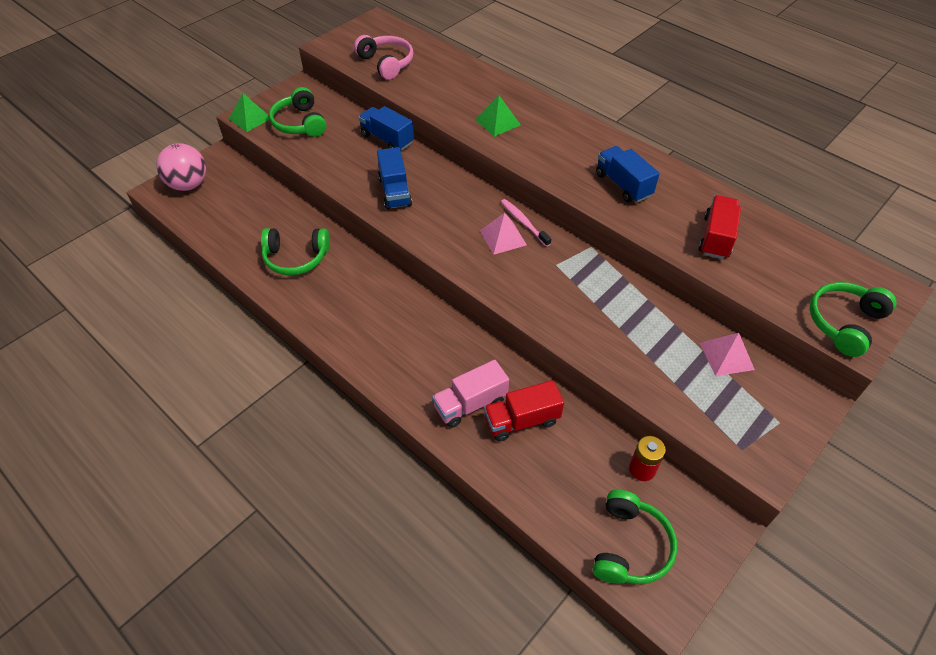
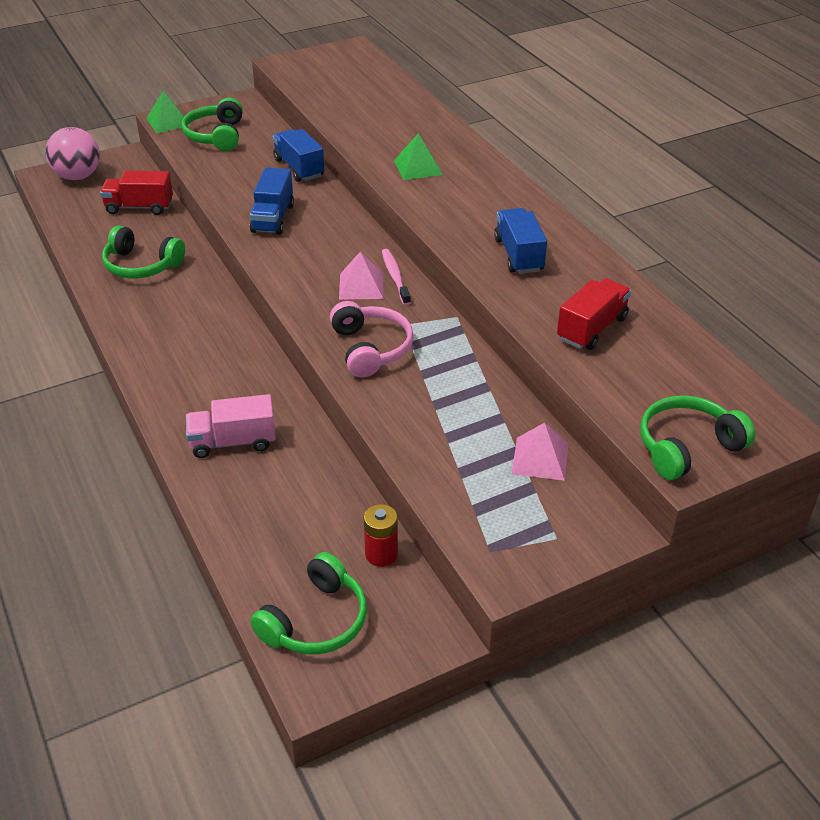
camera: 20 degrees right, 10 degrees down
pink headphones [354,35,413,80] -> pink headphones moved to [330,301,414,378]
red truck [484,380,564,441] -> red truck moved to [100,171,173,215]

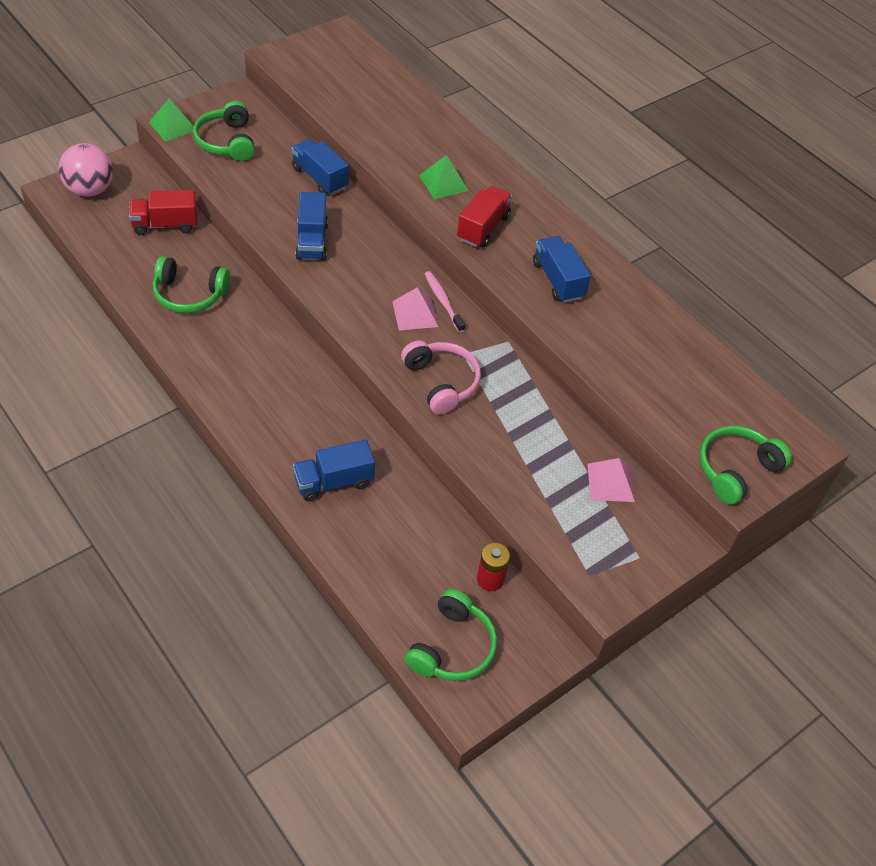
camera: 15 degrees left, 10 degrees up
pink truck [186,394,276,458] -> blue truck [293,440,375,501]
red truck [557,278,631,350] -> red truck moved to [457,186,512,247]

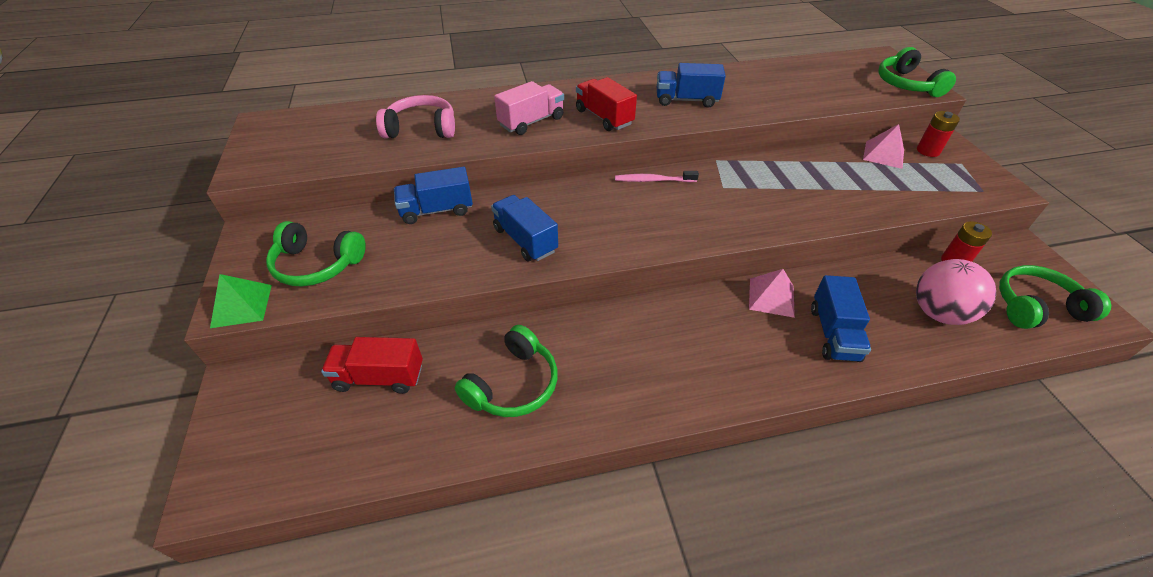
camera: 60 degrees left, 5 degrees down
pink ball [59,143,113,197] -> pink ball moved to [916,259,996,325]
red truck [129,190,197,235] -> red truck turned 75 degrees clockwise [321,337,423,394]
blue truck [295,192,328,261] -> blue truck turned 150 degrees counterclockwise [491,195,558,262]
pink pyramid [392,287,439,331] -> pink pyramid moved to [749,269,795,318]
pink headphones [401,340,481,415] -> pink headphones moved to [376,95,455,138]
green headphones [405,589,497,681] -> green headphones turned 60 degrees counterclockwise [999,265,1111,329]
green pyramid [419,155,468,199] -> pink truck [494,81,564,135]
none -> red battery [917,111,960,157]

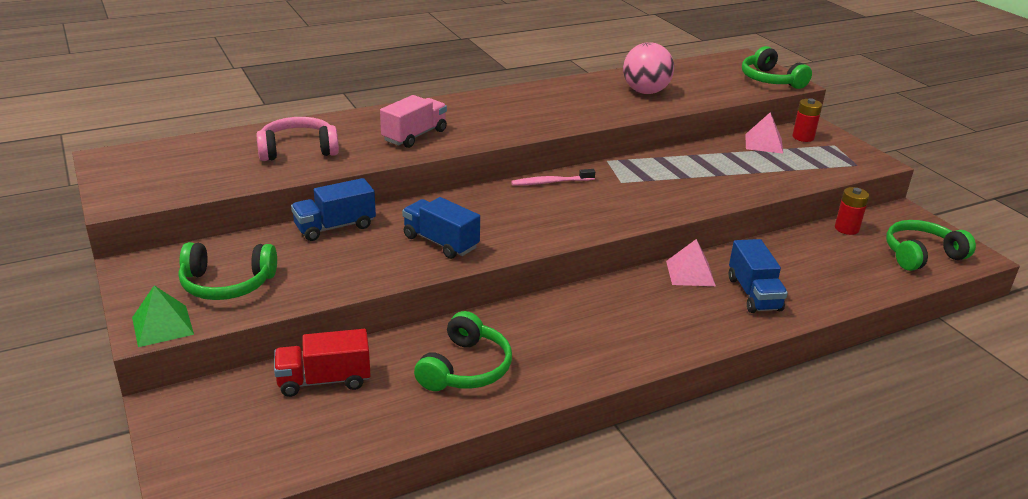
camera: 15 degrees left, 15 degrees down
red truck [576,77,637,131] -> none
blue truck [657,63,726,107] -> none
pink ball [916,259,996,325] -> pink ball moved to [623,42,674,94]

